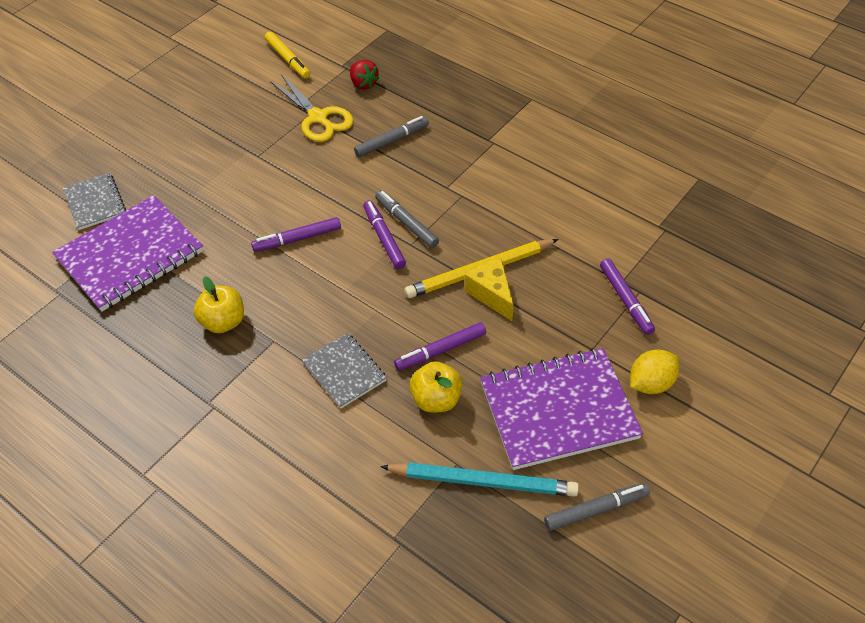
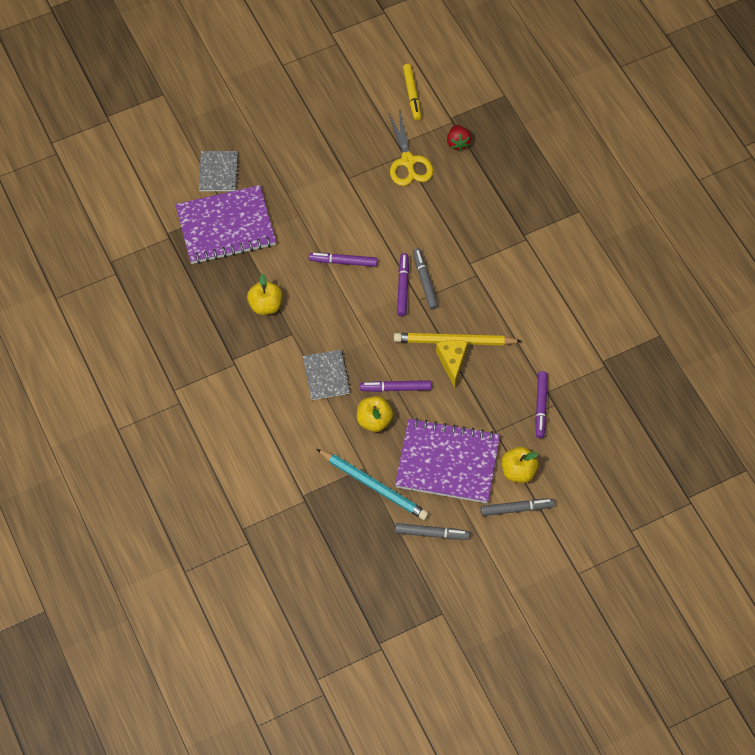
camera: 25 degrees right, 10 degrees up
grey marker [354,116,429,157] -> grey marker moved to [481,498,555,516]
yellow lemon [630,349,679,394] -> yellow apple [502,447,539,483]

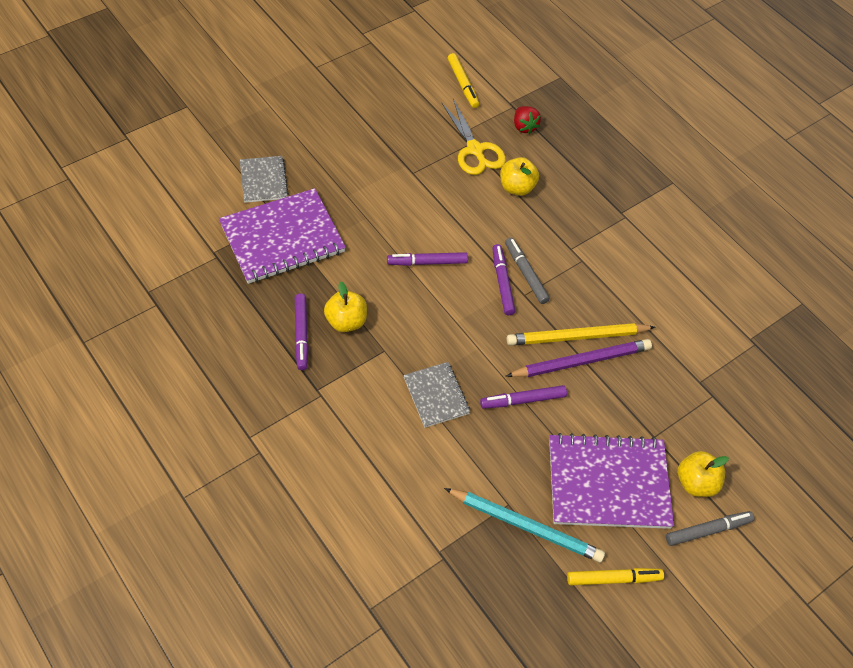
camera: 15 degrees left, 5 degrees down
yellow apple [357,396,393,432] -> yellow apple moved to [500,157,539,196]
grey marker [395,523,470,540] -> yellow marker [567,568,664,586]
yellow cheese [436,340,468,388] -> purple pencil [506,339,652,377]
purple marker [535,371,548,438] -> purple marker moved to [295,294,309,370]

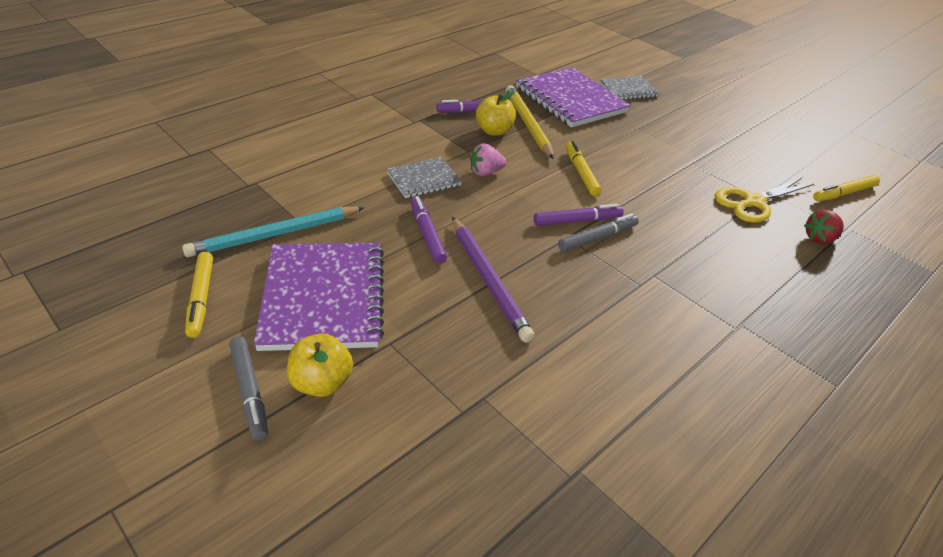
camera: 85 degrees right, 15 degrees down
purple marker [387,252,468,266] -> yellow marker [566,141,601,196]
turquoise pencil [444,488,605,562] -> turquoise pencil turned 45 degrees clockwise [182,206,365,257]
yellow apple [500,157,539,196] -> none
yellow pencil [507,323,655,345] -> yellow pencil moved to [506,85,554,159]
none -> pink strawberry [470,144,507,176]

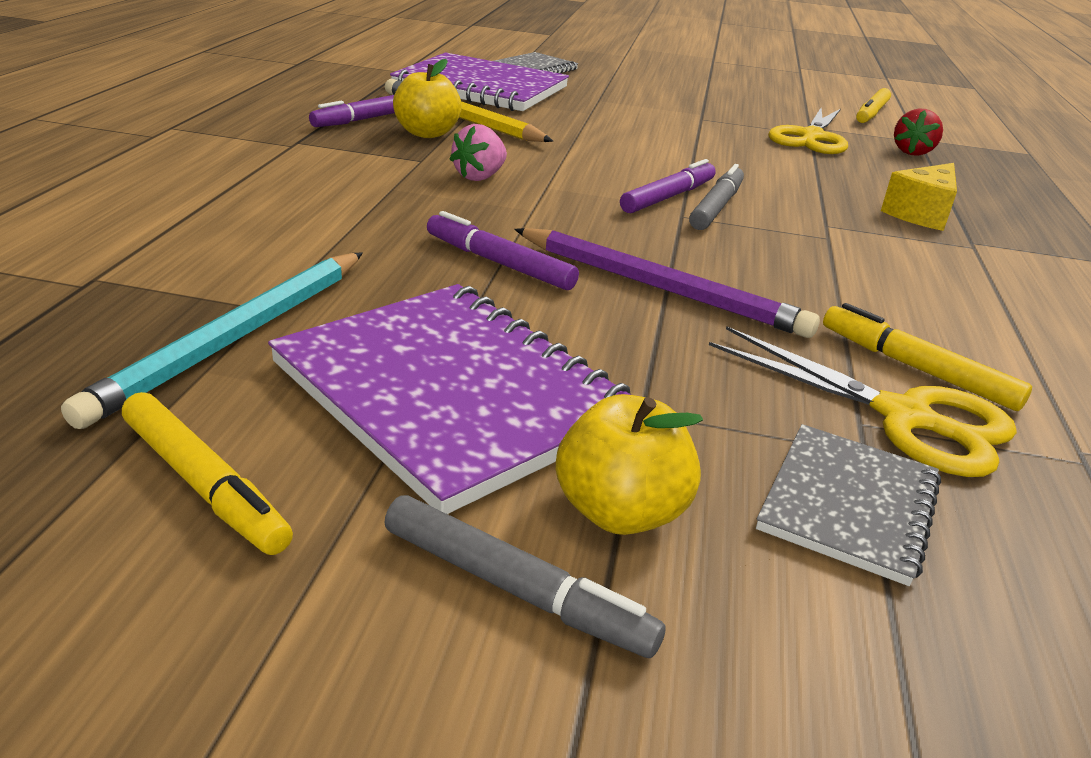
camera: 35 degrees left, 10 degrees down
grey notebook [386,157,462,198] -> grey notebook moved to [756,424,941,586]
yellow marker [566,141,601,196] -> yellow marker moved to [823,303,1032,411]
none -> yellow scissors [709,326,1017,477]
none -> yellow cheese [881,163,957,231]

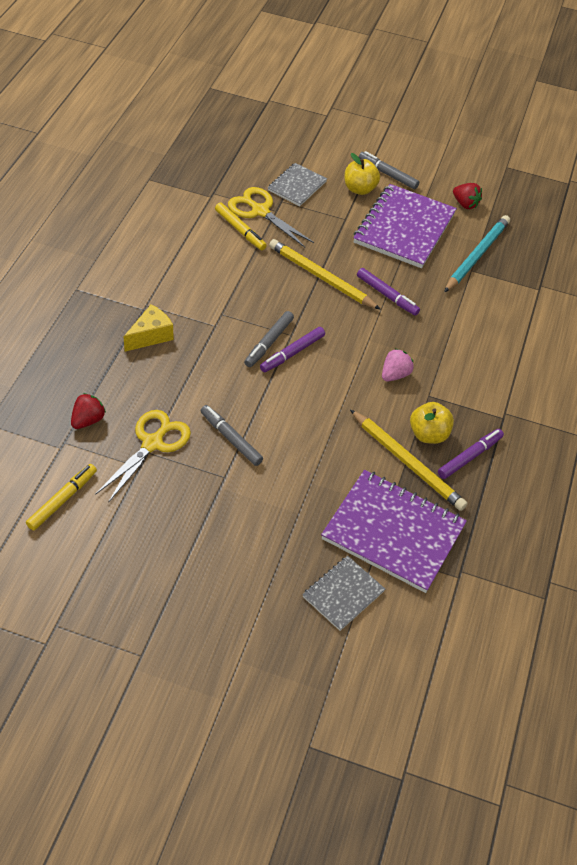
camera: 175 degrees left, 20 degrees up
yellow marker [122,392,293,555] -> red strawberry [453,183,482,209]
purple notebook [268,284,631,514] -> purple notebook turned 60 degrees clockwise [353,184,457,268]
purple pencil [514,228,820,338] -> yellow pencil [269,239,381,310]
none -> grey marker [201,405,263,466]

